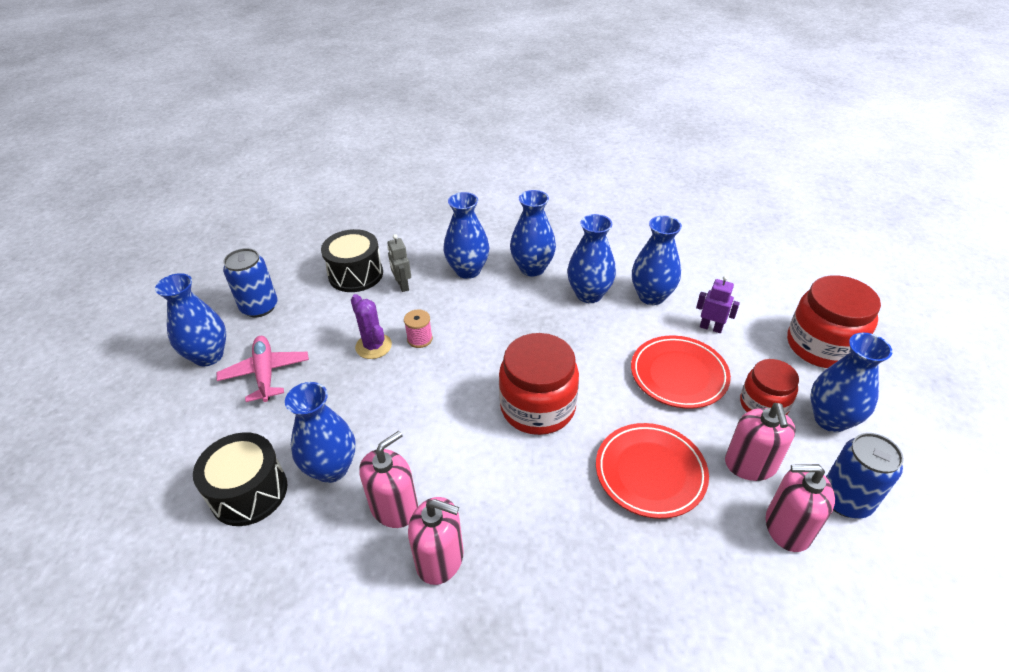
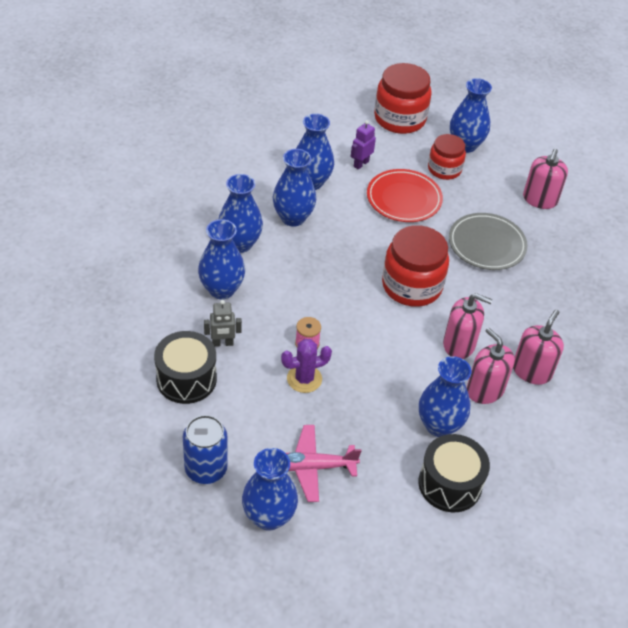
camera: 80 degrees left, 5 degrees up
red plate [596,423,709,519] -> grey plate [449,213,528,270]
pink soap dispenser [725,403,796,481] -> pink soap dispenser moved to [443,293,492,359]
blue can [826,433,904,519] -> none

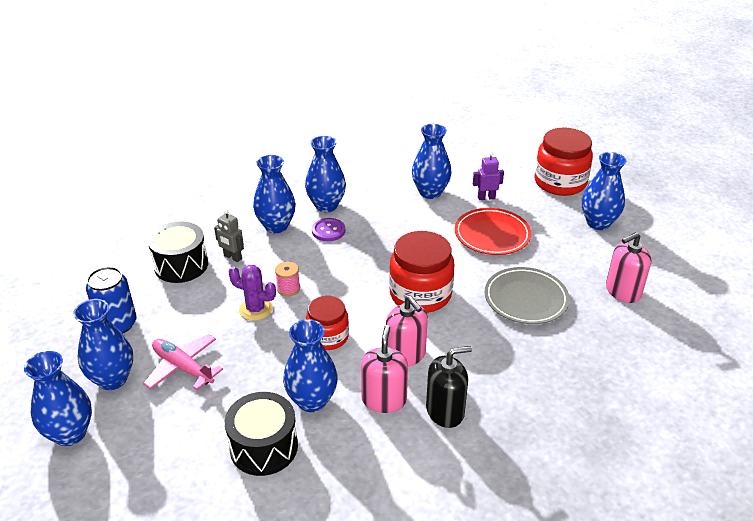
camera: 45 degrees right, 10 degrees down
blue vase [273,149,316,227] -> blue vase moved to [24,351,92,446]
red jar [428,134,466,180] -> red jar moved to [306,296,349,350]
pink soap dispenser [513,309,564,385] -> black soap dispenser [426,346,472,428]
none -> purple button [312,218,345,241]

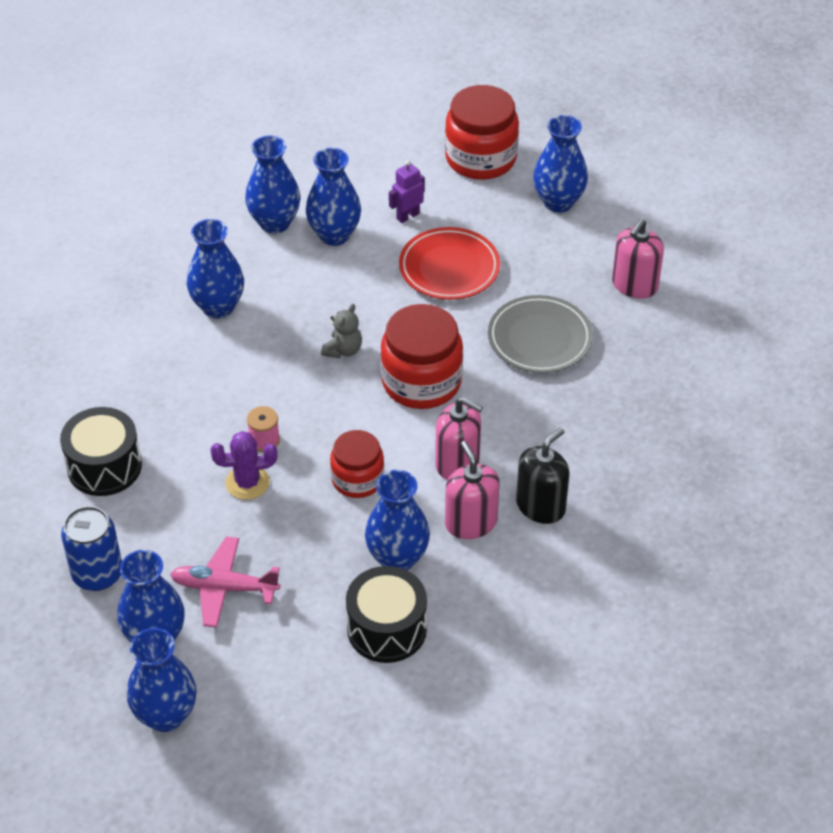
camera: 30 degrees left, 10 degrees up
grey robot [214,209,244,262] -> none
blue vase [253,155,296,233] -> blue vase moved to [245,135,301,234]
purple button [312,218,345,241] -> none
none -> grey teddy bear [321,304,362,358]

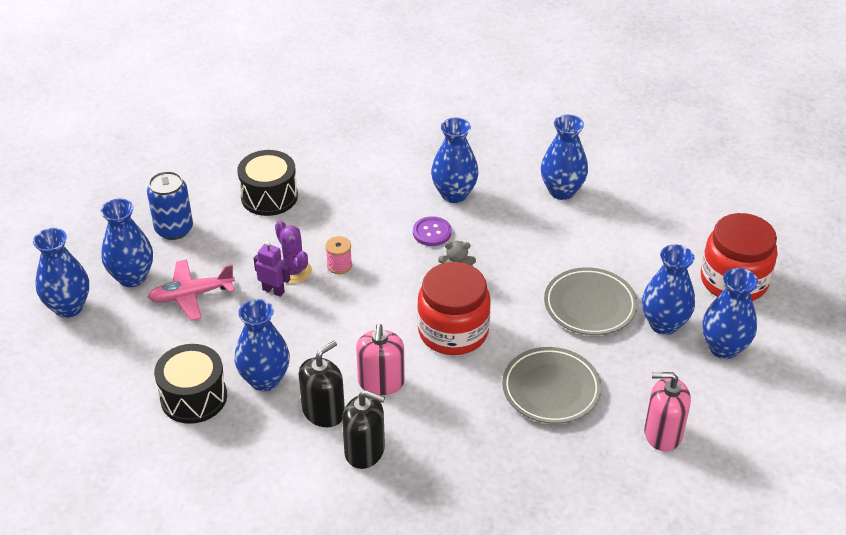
camera: 65 degrees right, 5 degrees down
pink plane [170,537,280,628] -> pink plane turned 90 degrees counterclockwise [148,259,235,321]
blue vase [306,147,361,246] -> blue vase moved to [642,244,695,335]
red jar [330,430,384,498] -> none
purple robot [389,160,425,223] -> purple robot moved to [254,241,290,297]
red plate [399,227,500,300] -> grey plate [544,267,638,335]
pink soap dispenser [445,441,499,539] -> black soap dispenser [298,341,345,427]
none -> purple button [413,216,452,246]

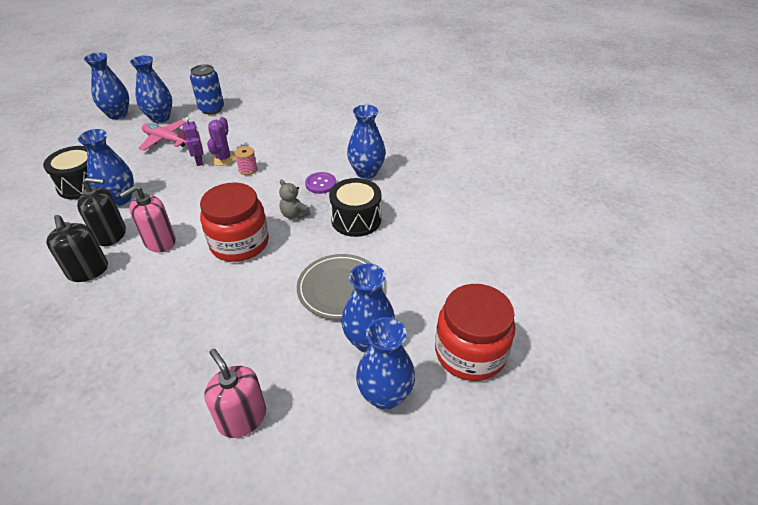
camera: 45 degrees right, 0 degrees up
black drum [237,150,298,216] -> black drum moved to [329,178,381,237]
grey plate [502,347,602,424] -> none
blue vase [541,114,588,200] -> none

